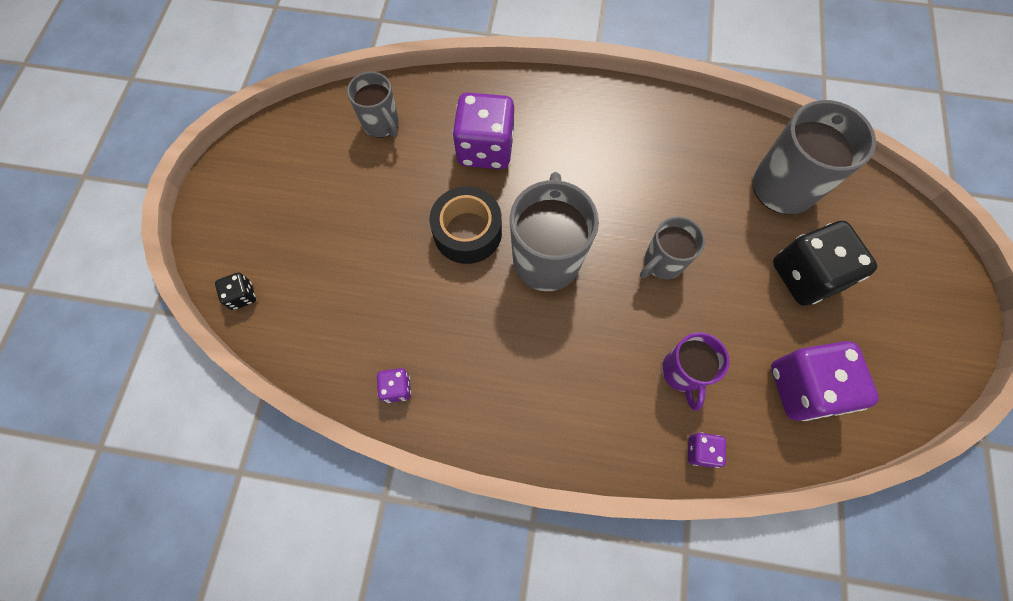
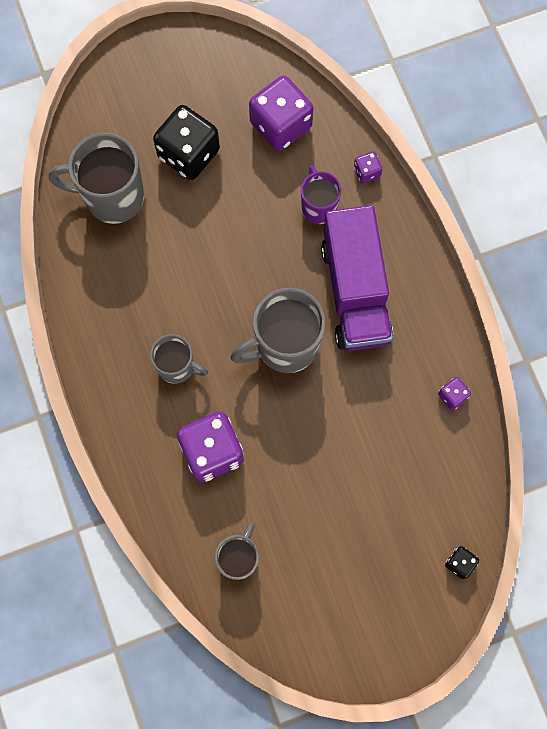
camera: 120 degrees left, 5 degrees up
black tape [430,186,502,264] -> none
grey mug [640,216,705,280] -> grey mug moved to [150,334,208,384]
purple mug [662,332,729,411] -> purple mug turned 75 degrees counterclockwise [301,165,341,224]
none -> purple truck [321,205,393,351]

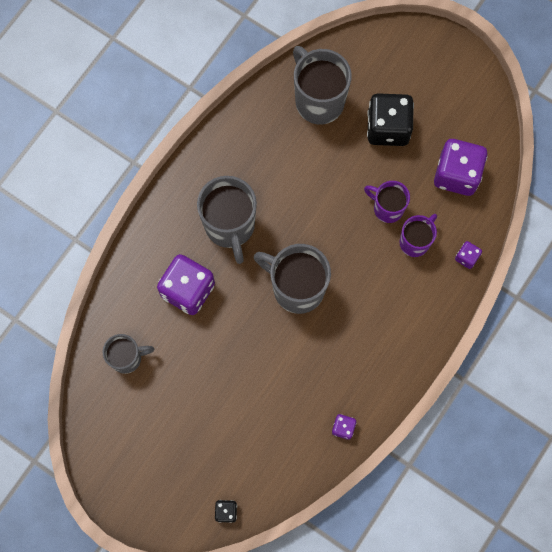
camera: 55 degrees right, 0 degrees up
grey mug [150,334,208,384] -> grey mug [197,176,257,264], size x1.68
purple truck [321,205,393,351] -> none
none -> purple mug [364,181,410,223]

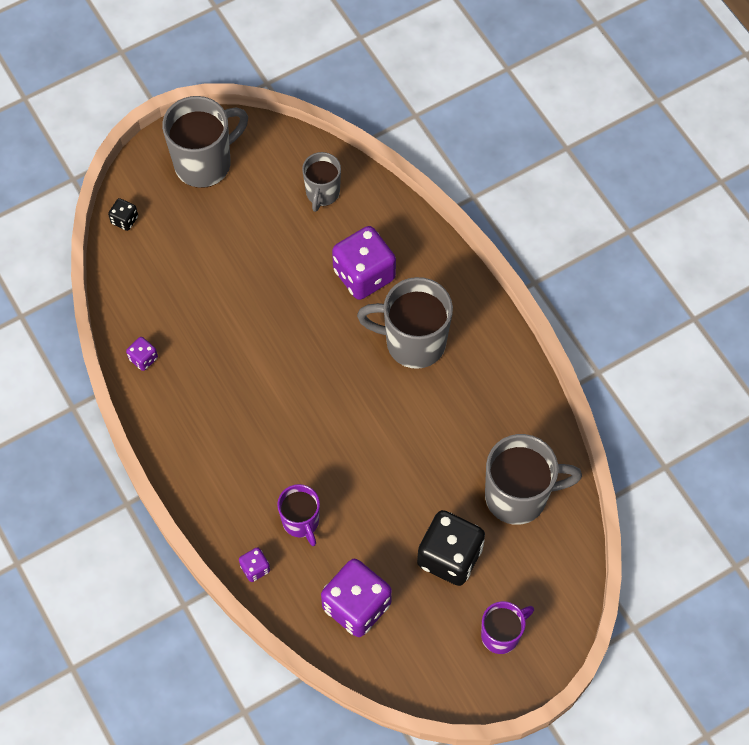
camera: 115 degrees right, 10 degrees down
grey mug [254,244,331,314] -> grey mug moved to [162,96,248,188]
purple mug [364,181,410,223] -> purple mug moved to [481,601,534,654]

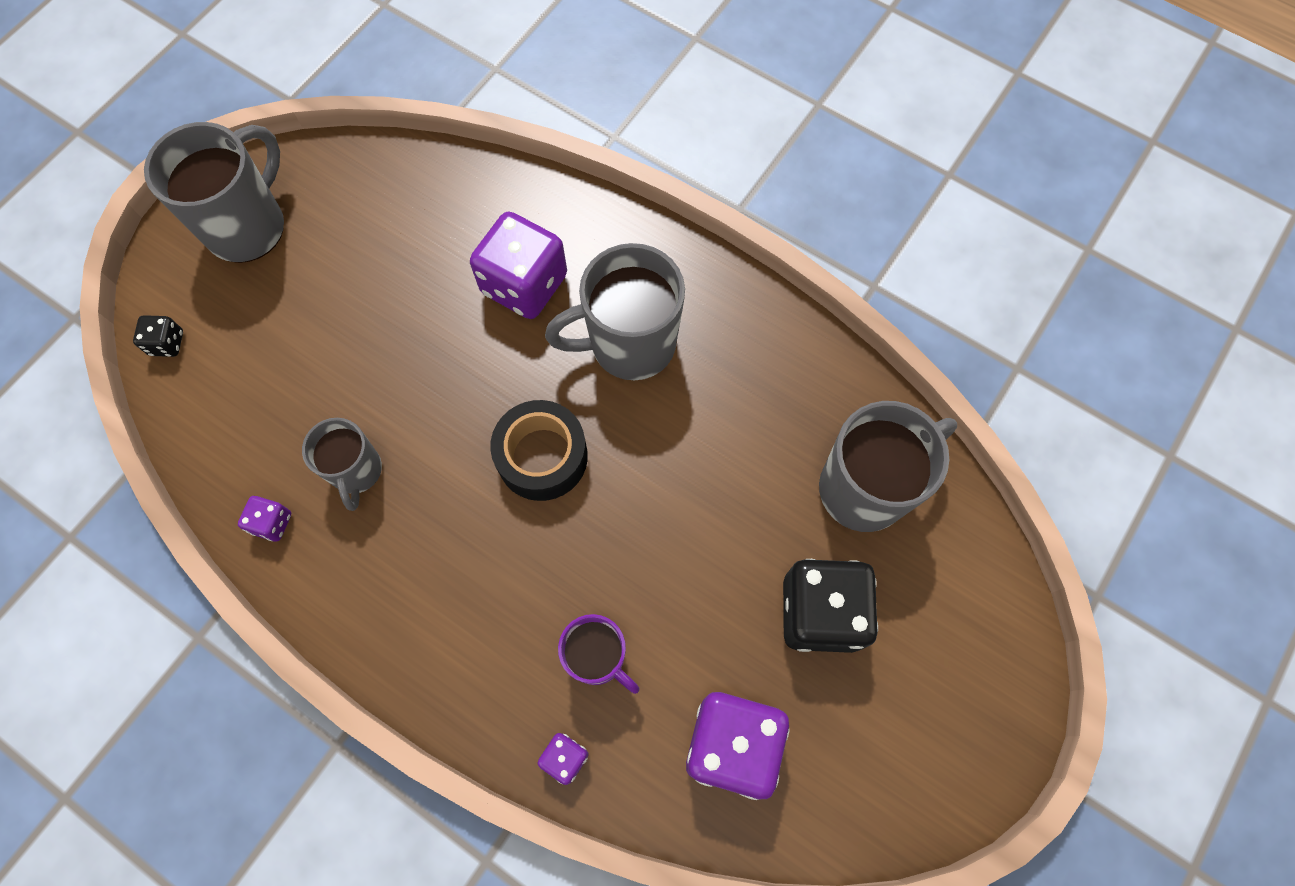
camera: 25 degrees left, 5 degrees up
grey mug [302,152,341,212] -> grey mug moved to [302,418,382,511]
purple mug [481,601,534,654] -> none
none -> black tape [490,400,588,501]

